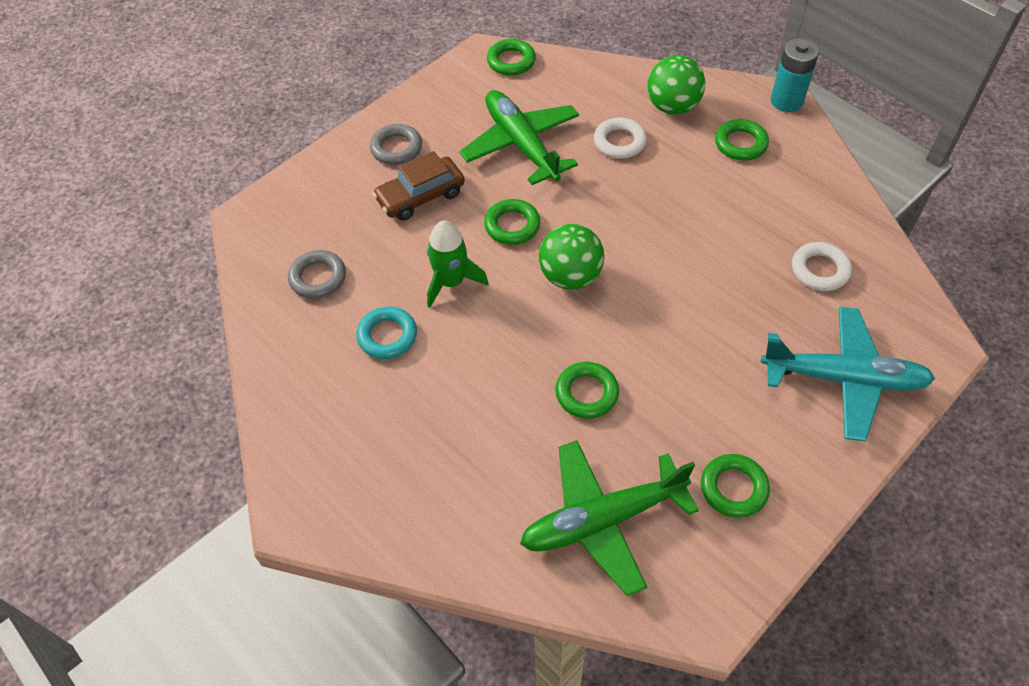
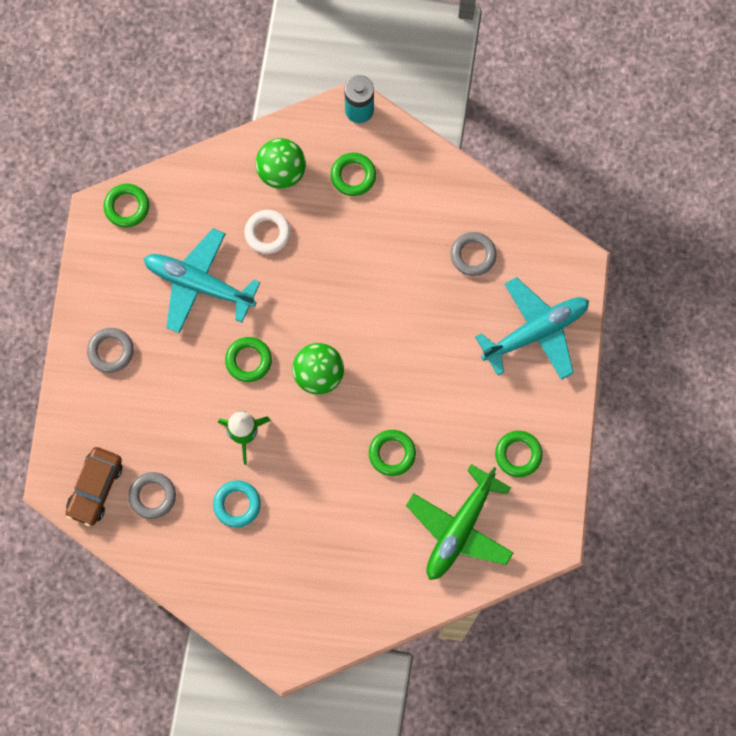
camera: 40 degrees left, 20 degrees up
brown car [373,151,465,221] -> brown car moved to [66,447,122,527]
green plane [460,90,579,185] -> turquoise plane [144,228,260,334]
white ring [792,242,852,291] -> grey ring [451,232,497,276]

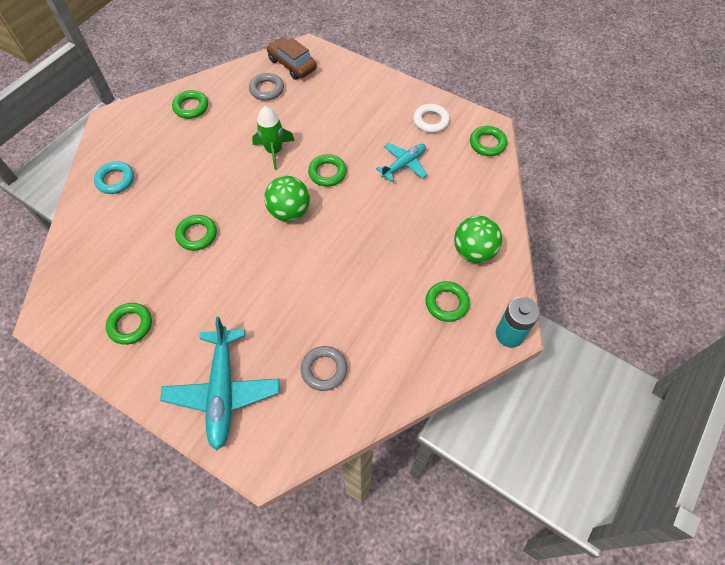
camera: 115 degrees right, 15 degrees down
grey ring [87,328,134,373] -> none
turquoise plane [144,228,260,334] -> turquoise plane [376,143,427,182], size x0.60
turquoise ring [213,480,261,528] -> turquoise ring moved to [94,161,134,194]
white ring [244,210,290,254] -> white ring moved to [413,104,450,133]
green plane [406,464,514,580] -> none
none -> green ring [172,90,208,119]

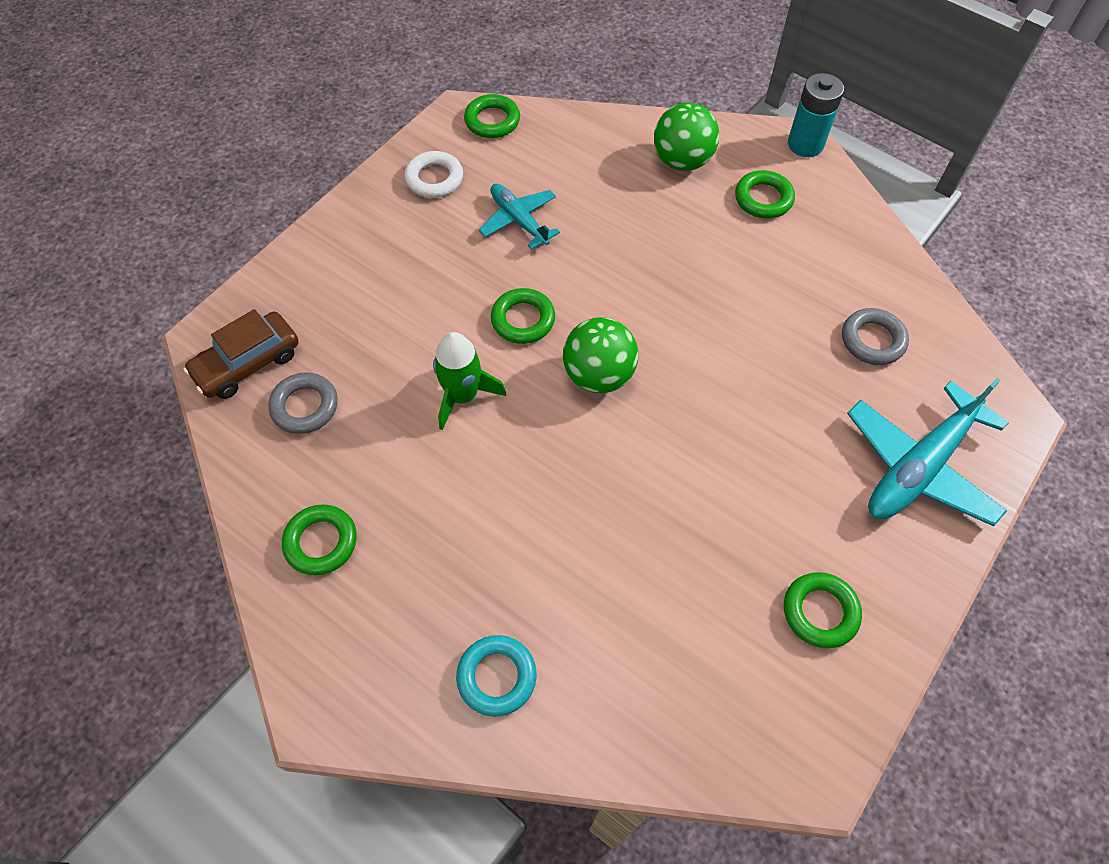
camera: 85 degrees left, 0 degrees up
turquoise plane [160,317,279,450] -> turquoise plane turned 135 degrees clockwise [847,378,1009,526]
green ring [175,215,217,251] -> none

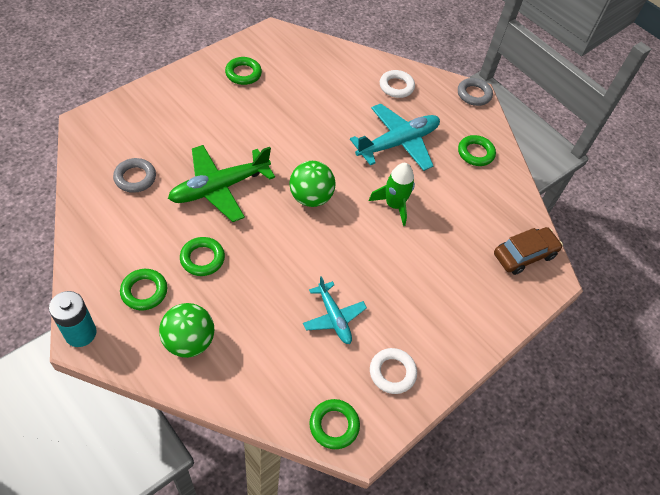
camera: 175 degrees left, 5 degrees down
grey ring [268,372,338,434] -> grey ring moved to [458,78,493,106]
turquoise ring [456,635,537,716] -> white ring [380,70,415,98]
green ring [491,288,555,344] -> green ring moved to [180,237,225,276]
turquoise plane [847,378,1009,526] -> turquoise plane moved to [350,103,440,171]
none -> green plane [168,145,275,222]

